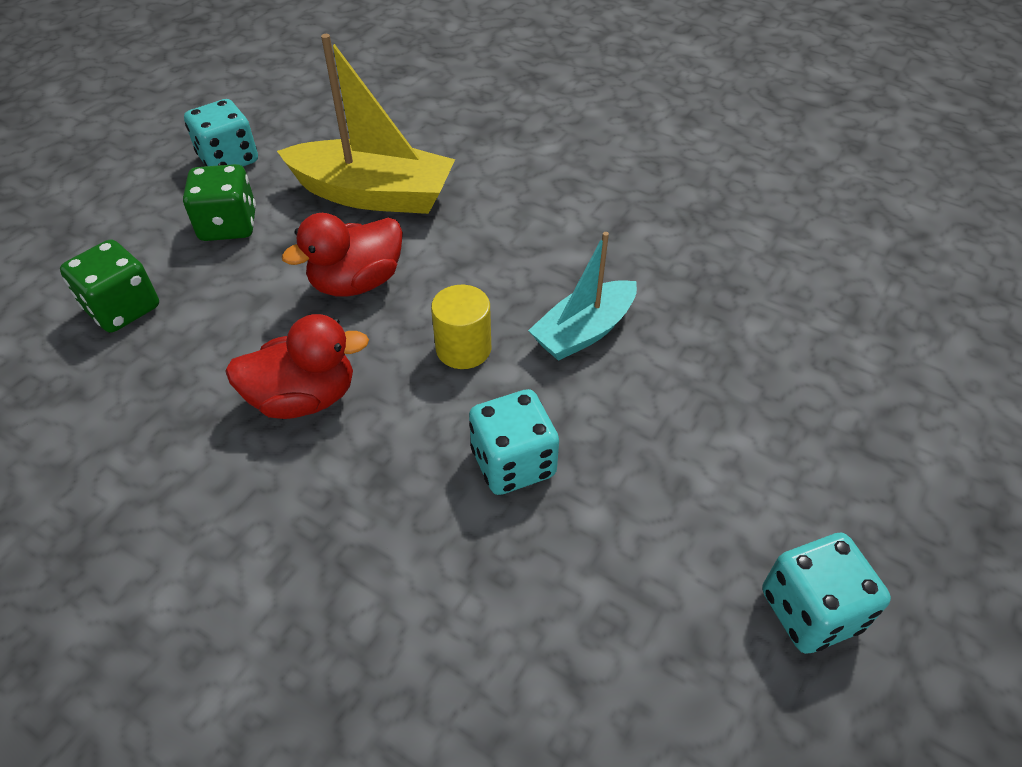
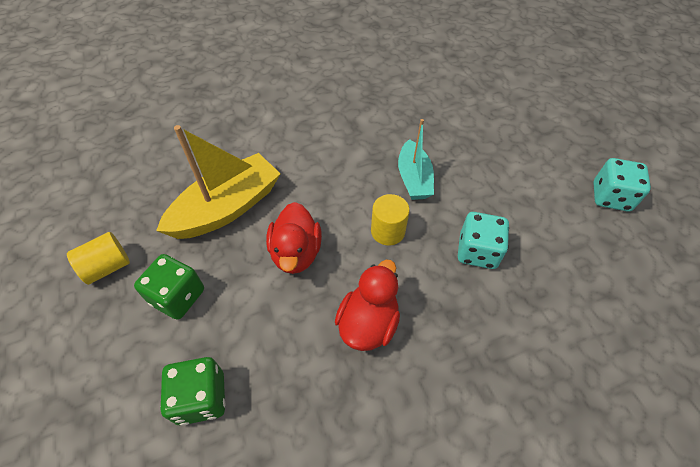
camera: 55 degrees left, 5 degrees up
turquoise dice [184,99,258,166] -> yellow cylinder [67,232,130,285]

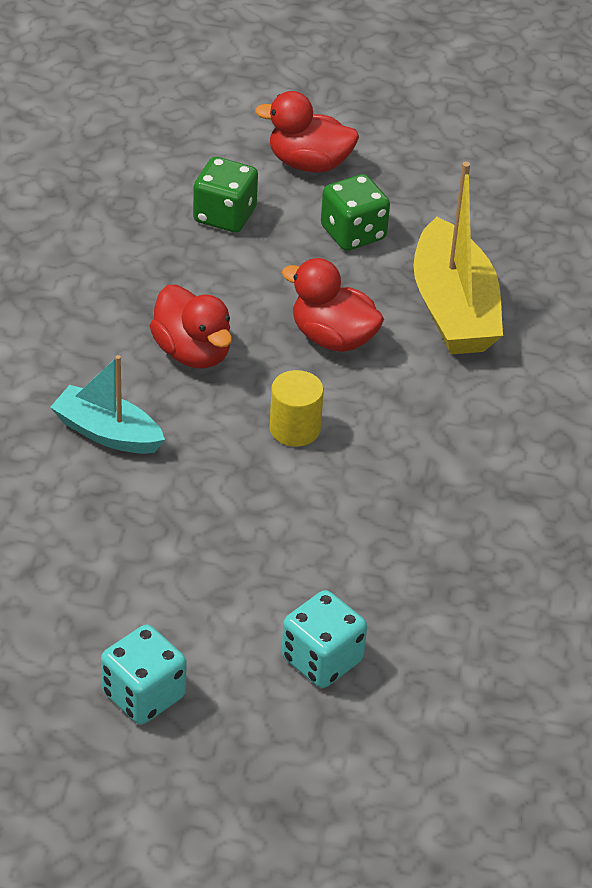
camera: 120 degrees right, 10 degrees down
yellow cylinder [67,232,130,285] -> none
turquoise boat [398,119,434,200] -> turquoise boat moved to [50,355,165,454]
turquoise dice [458,212,509,269] -> turquoise dice moved to [281,590,367,688]
none -> red duck [255,91,359,173]

